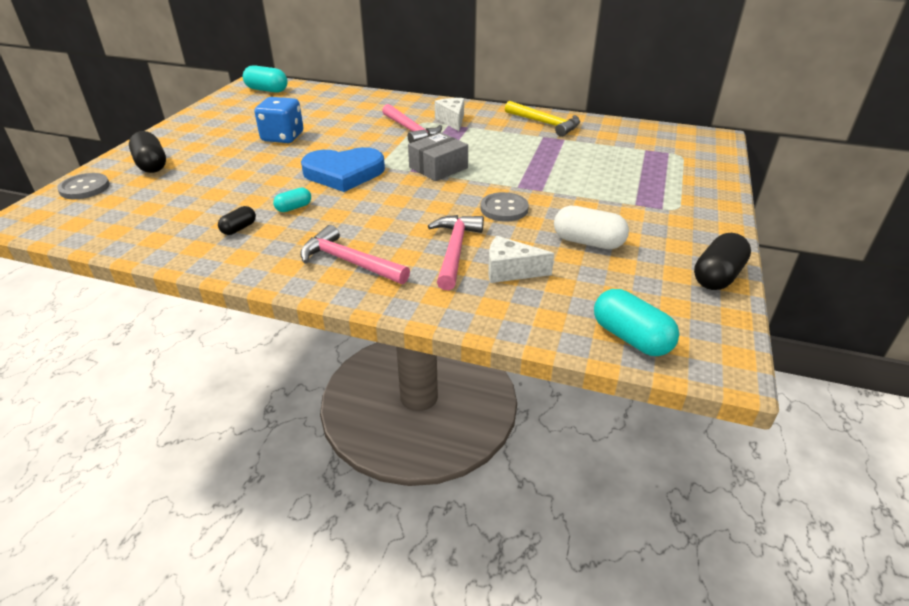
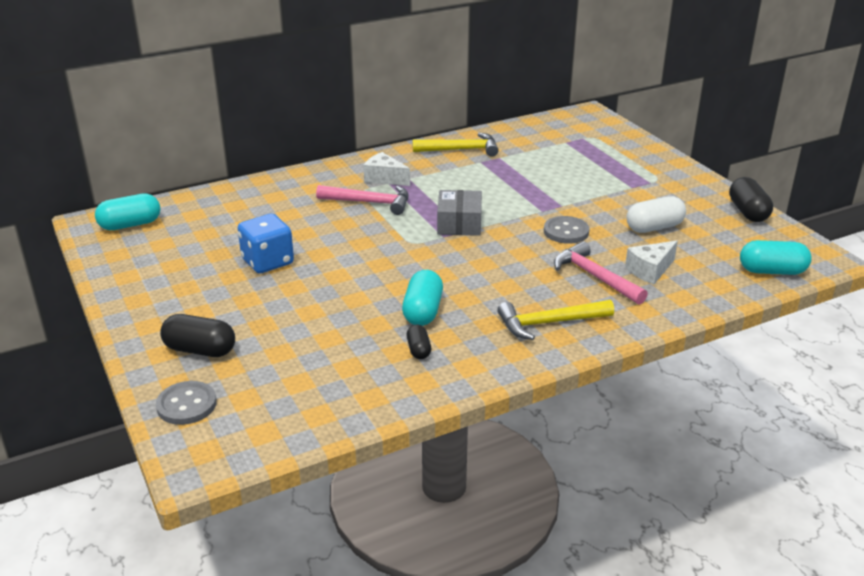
camera: 45 degrees left, 5 degrees down
turquoise capsule [273,188,311,212] -> turquoise capsule [402,270,443,326], size x1.75
pink hammer [300,225,410,284] -> yellow hammer [497,300,614,340]
blue heart [301,147,385,192] -> none

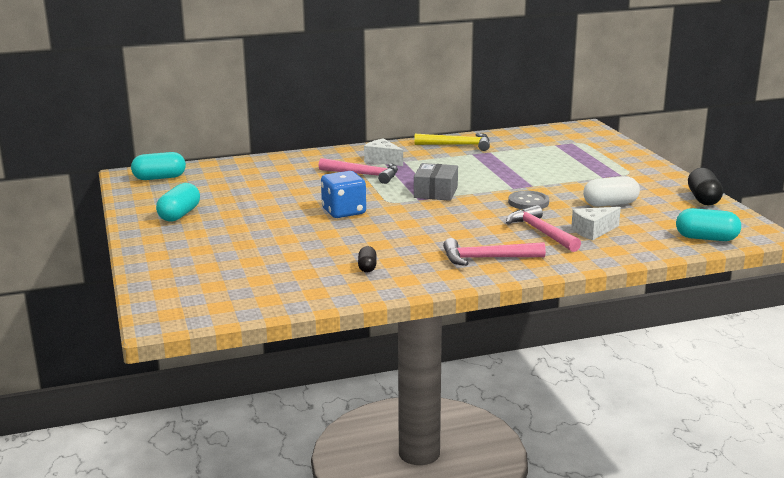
camera: 10 degrees right, 10 degrees down
grey button [156,381,217,425] -> none
black capsule [160,314,235,357] -> none
blue dice [238,213,294,273] -> blue dice moved to [321,171,366,218]
turquoise capsule [402,270,443,326] -> turquoise capsule moved to [156,183,200,222]
yellow hammer [497,300,614,340] -> pink hammer [443,238,546,266]

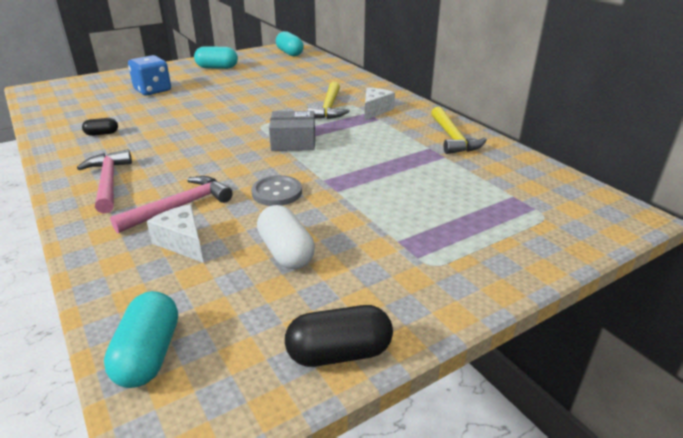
camera: 75 degrees right, 10 degrees up
pink hammer [319,158,398,184] -> yellow hammer [307,82,350,119]
blue dice [321,171,366,218] -> blue dice moved to [128,55,171,95]

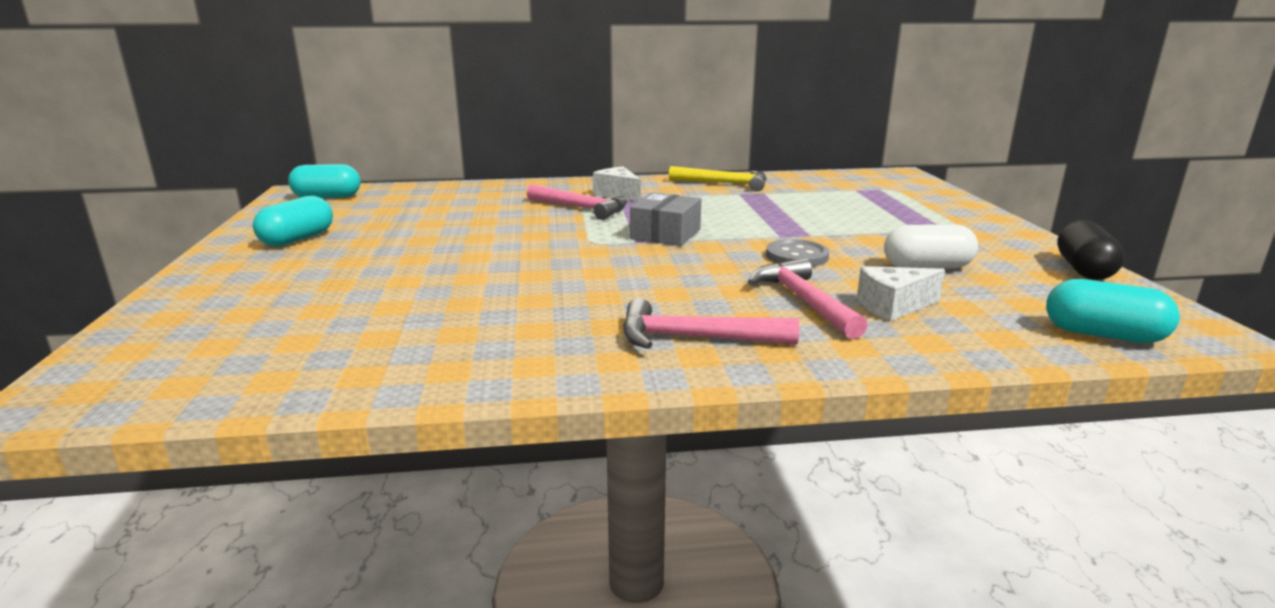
camera: 65 degrees left, 10 degrees down
black capsule [82,118,118,136] -> none
blue dice [128,55,171,95] -> none
yellow hammer [307,82,350,119] -> pink hammer [527,184,627,220]

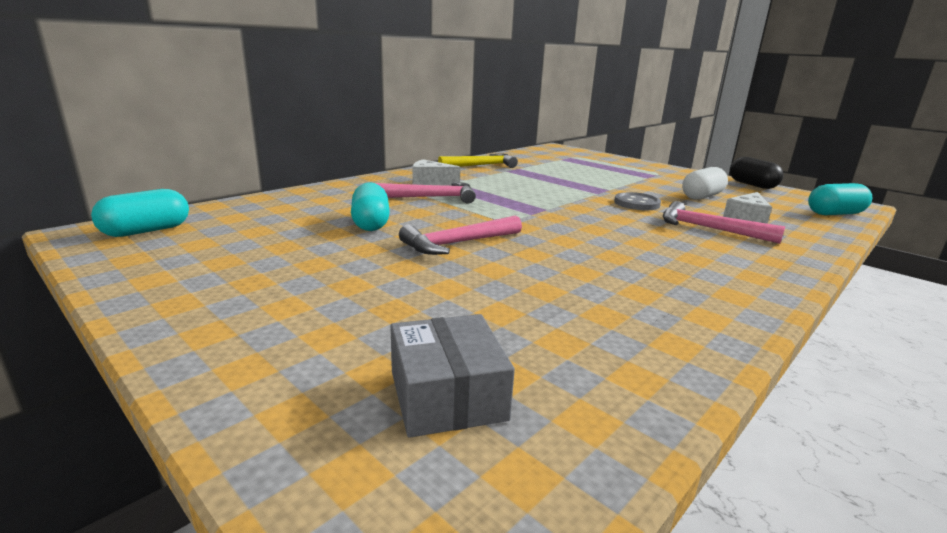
camera: 40 degrees left, 0 degrees up
turquoise capsule [253,196,333,246] -> turquoise capsule moved to [351,182,390,231]
pink hammer [623,298,799,349] -> pink hammer moved to [399,215,522,255]
grey box [630,193,701,246] -> grey box moved to [390,314,515,438]

